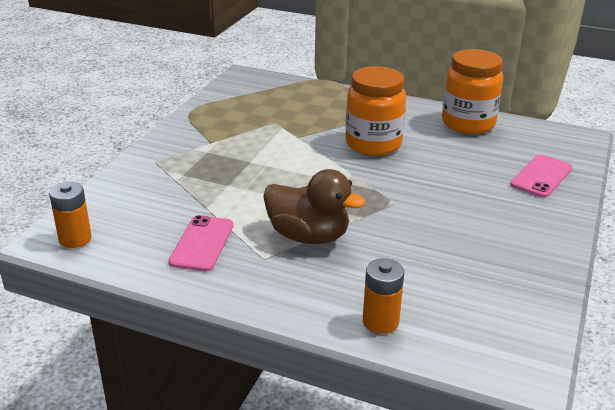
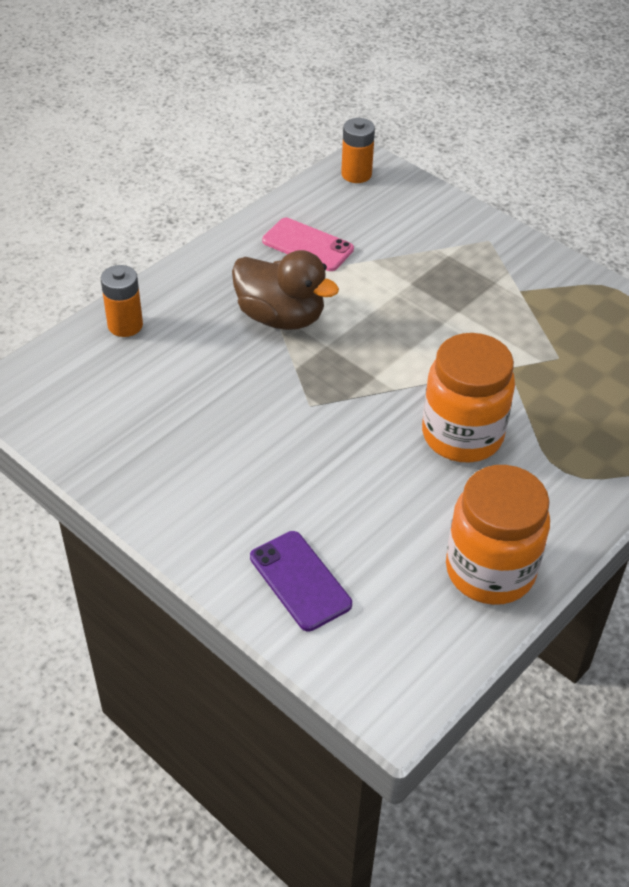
camera: 110 degrees right, 15 degrees up
brown duck [263,169,365,244] -> brown duck turned 105 degrees counterclockwise [232,250,339,330]
pink phone [510,155,572,198] -> purple phone [250,531,352,631]

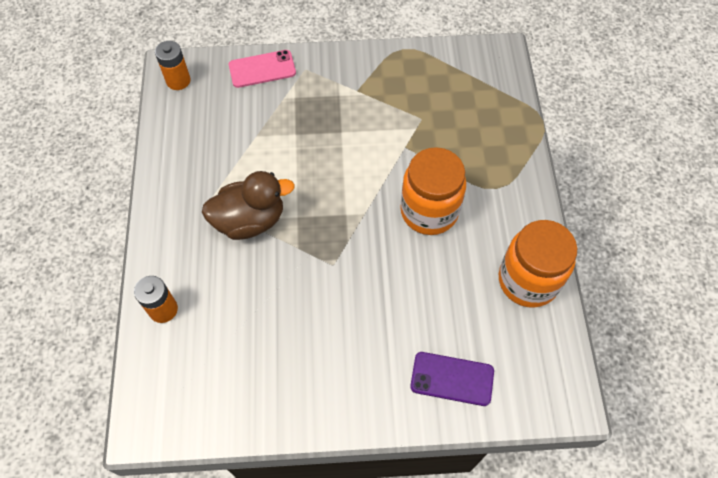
camera: 45 degrees left, 15 degrees up
pink phone [262,218,354,271] -> pink phone moved to [229,50,296,88]

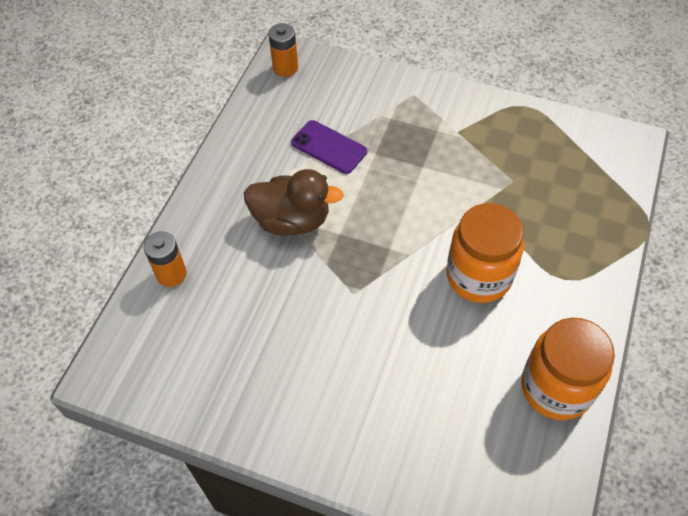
camera: 25 degrees right, 5 degrees down
pink phone [229,50,296,88] -> none
purple phone [410,352,494,406] -> purple phone moved to [291,120,367,174]

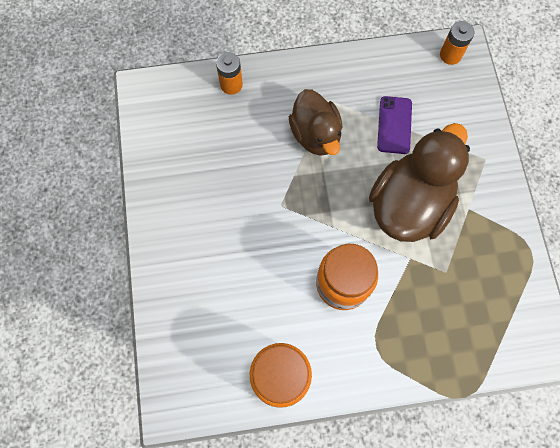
camera: 60 degrees right, 15 degrees up
none -> brown duck [369,123,470,242]

